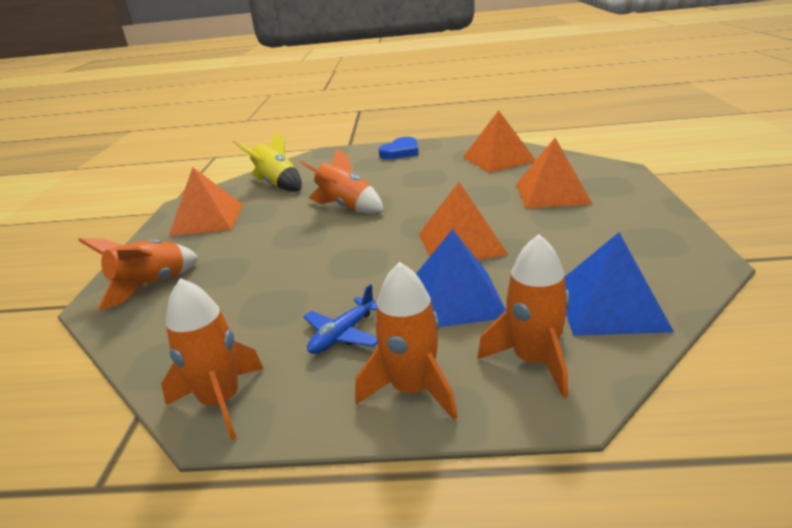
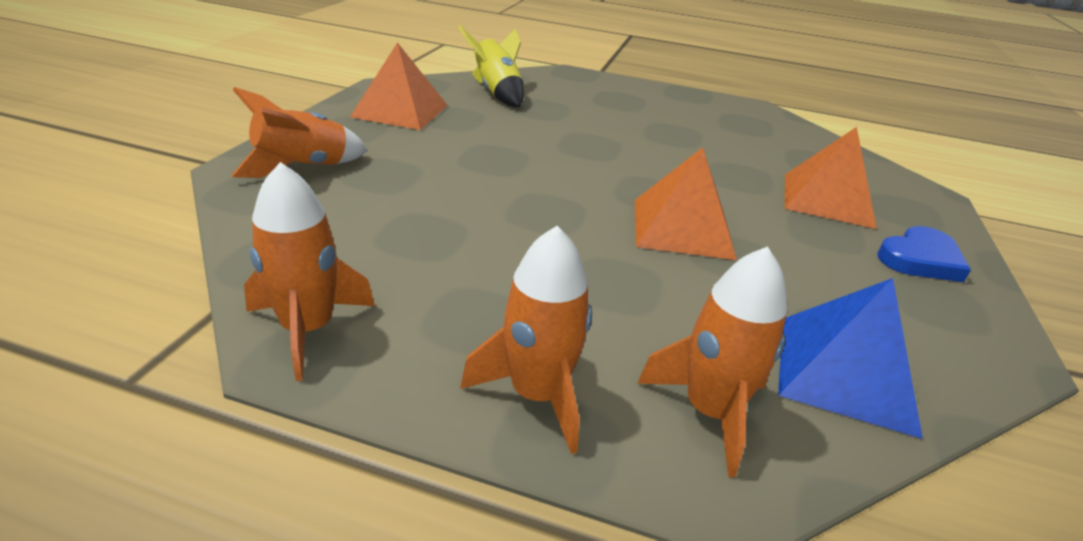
camera: 10 degrees right, 5 degrees up
orange rocket [299,147,384,214] -> none
blue plane [303,284,377,354] -> none
blue heart [379,137,419,159] -> blue heart moved to [877,226,971,282]
blue pyramid [416,229,506,327] -> none
orange pyramid [463,110,536,173] -> none

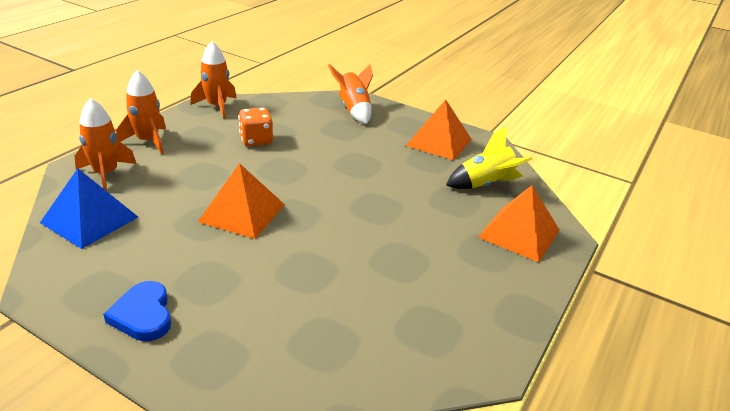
camera: 105 degrees right, 0 degrees up
orange pyramid [785,127,877,229] -> orange pyramid moved to [478,185,560,262]
none -> orange dice [238,108,273,146]

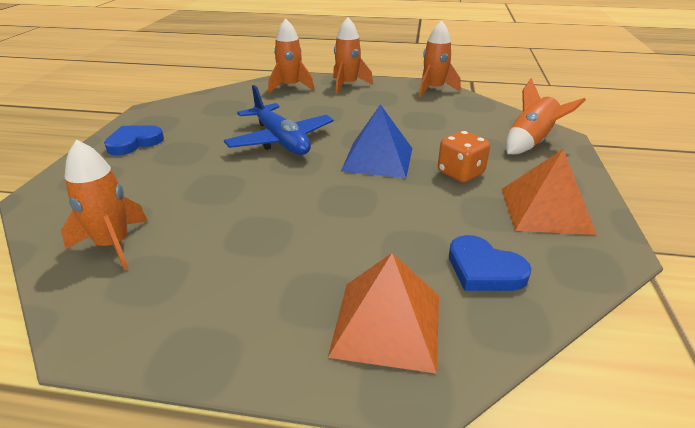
camera: 70 degrees right, 0 degrees up
blue pyramid [40,168,138,249] -> blue pyramid moved to [341,104,412,178]
orange pyramid [198,163,285,239] -> blue plane [224,85,334,155]
orange dice [238,108,273,146] -> orange dice moved to [438,131,490,182]
yellow rocket [446,126,532,189] -> blue heart [449,235,531,291]
none -> orange rocket [61,140,148,270]

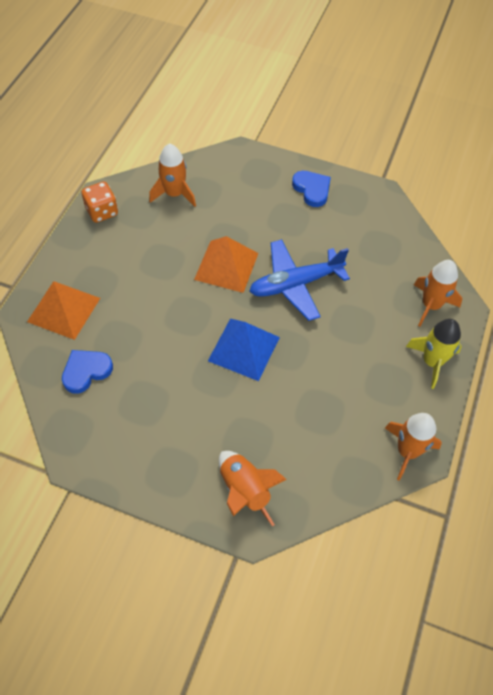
camera: 100 degrees right, 25 degrees up
orange rocket [333,17,373,94] -> yellow rocket [406,319,462,389]
orange dice [438,131,490,182] -> orange dice moved to [82,182,118,223]
orange pyramid [501,149,597,235] -> orange pyramid moved to [194,236,258,293]

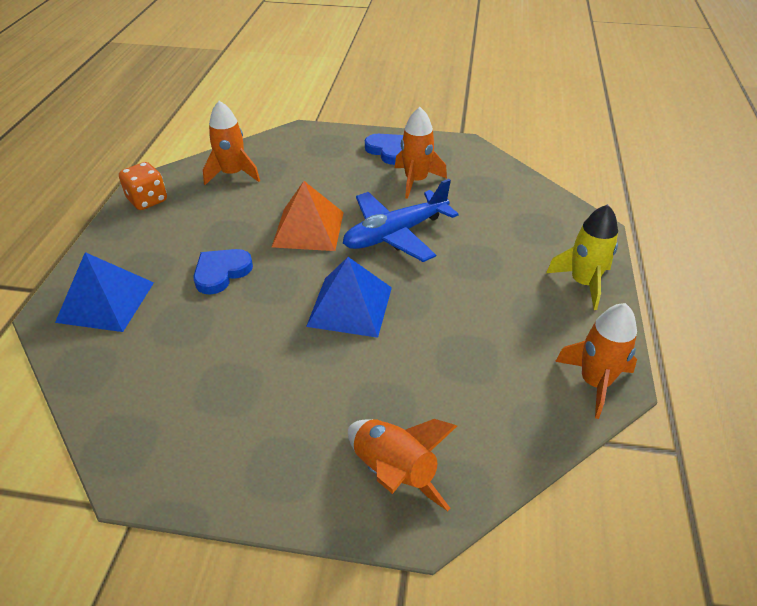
camera: 10 degrees left, 15 degrees down
orange pyramid [27,281,100,340] -> blue pyramid [55,252,154,332]
blue heart [62,350,113,394] -> blue heart moved to [193,249,253,295]
orange rocket [414,260,462,327] -> orange rocket moved to [395,107,447,199]

